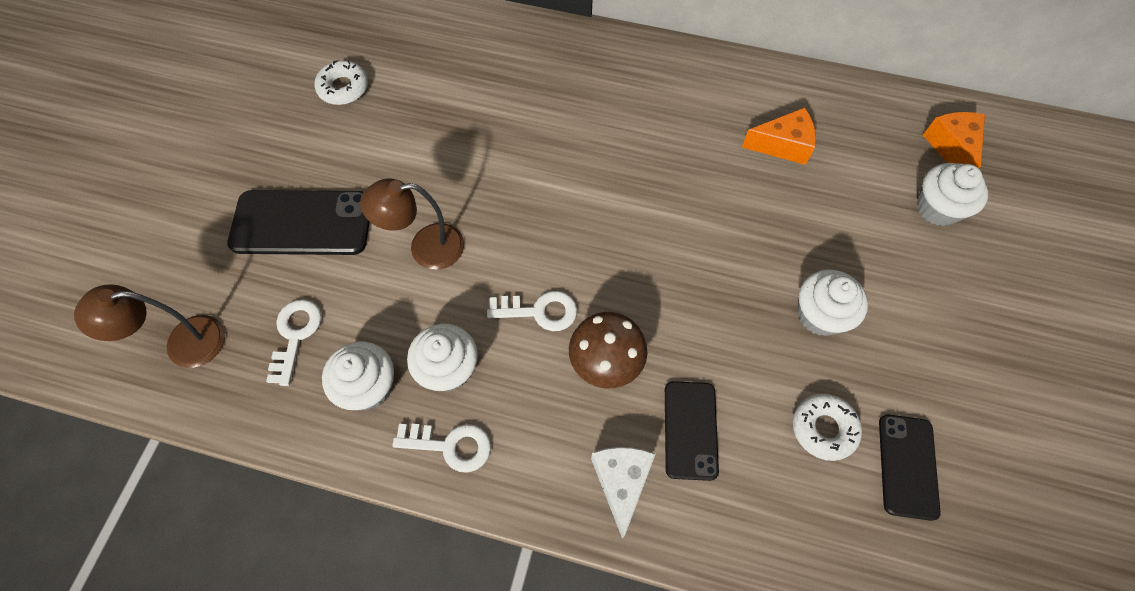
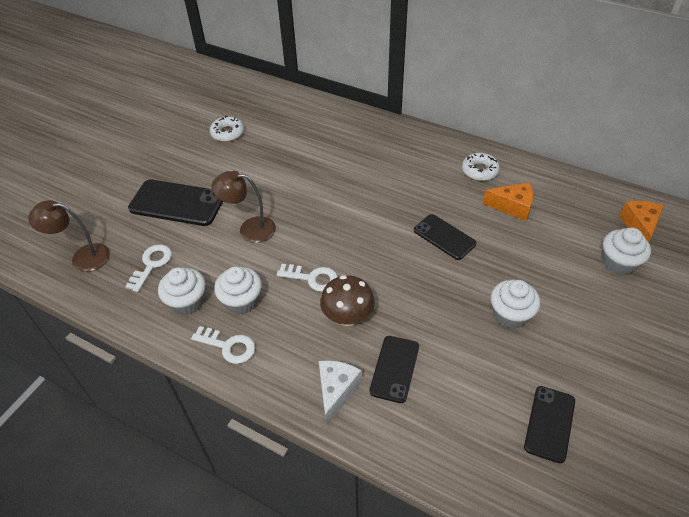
camera: 15 degrees right, 15 degrees down
white donut [793,394,862,461] -> white donut moved to [462,153,500,181]
none -> black phone [414,214,477,260]

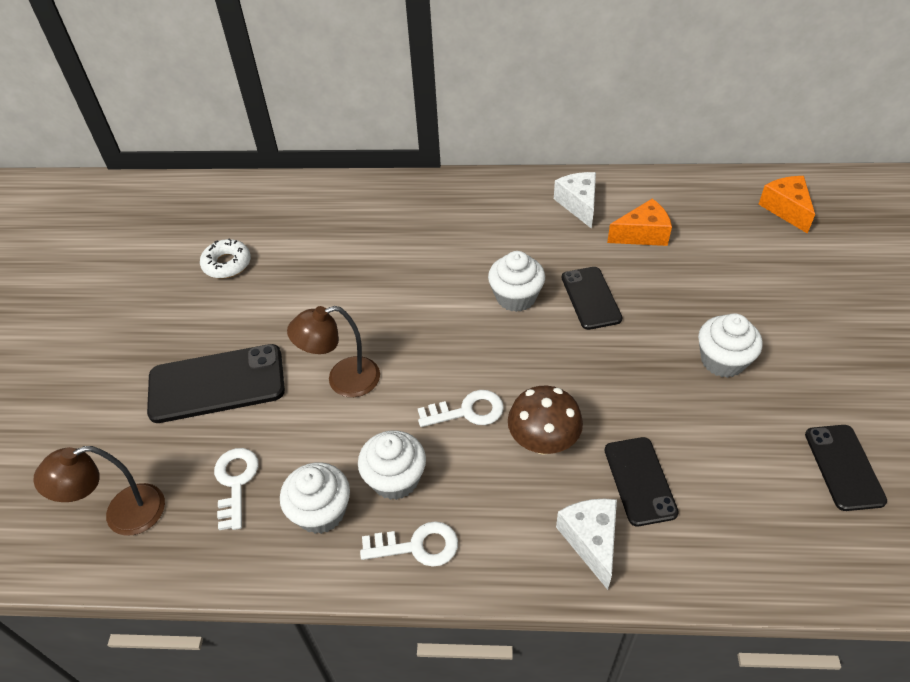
camera: 25 degrees left, 0 degrees up
black phone [414,214,477,260] -> black phone turned 60 degrees clockwise [562,267,622,330]
white donut [462,153,500,181] -> white cheese [554,172,596,229]
white cupcake [602,227,651,275] -> white cupcake moved to [488,251,545,312]

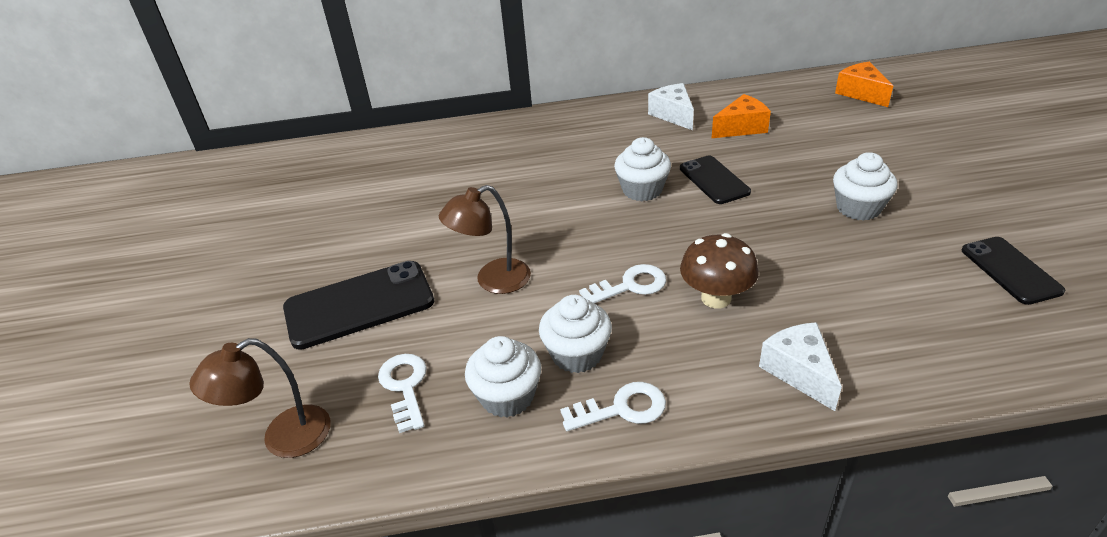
camera: 10 degrees left, 10 degrees down
white donut [200,238,251,278] -> none
black phone [605,437,679,526] -> none

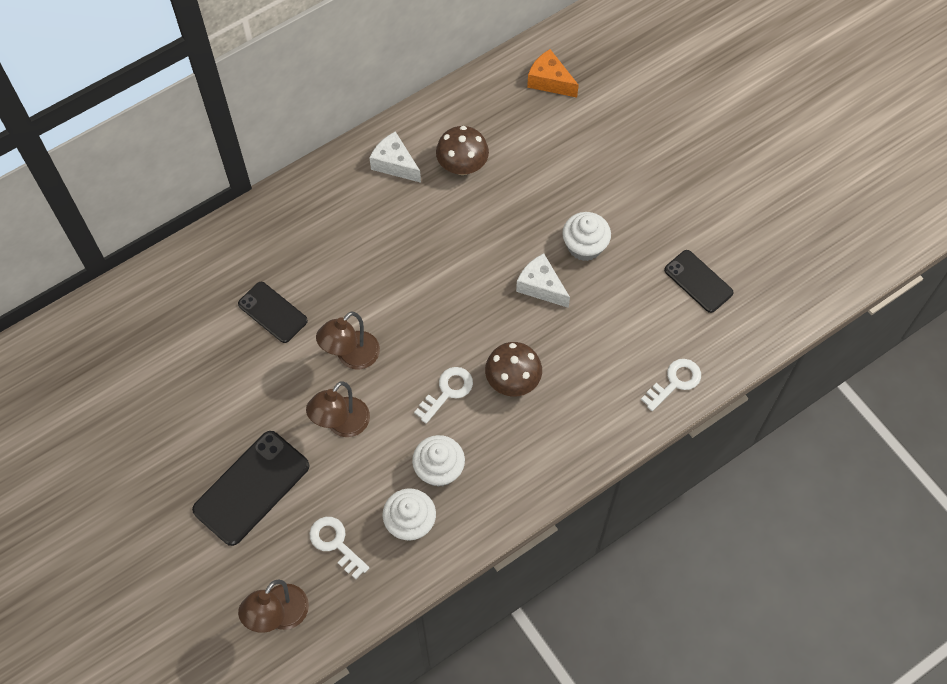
camera: 30 degrees left, 25 degrees up
white key [560,382,666,431] -> white key moved to [641,359,701,411]
white cupcake [614,137,671,201] -> none
black phone [680,156,751,204] -> black phone moved to [238,282,308,343]
orange cheese [712,94,771,138] -> brown mushroom [436,126,489,175]
white cheese [759,322,842,411] -> white cheese moved to [516,253,570,308]
none -> brown lamp [316,311,380,370]

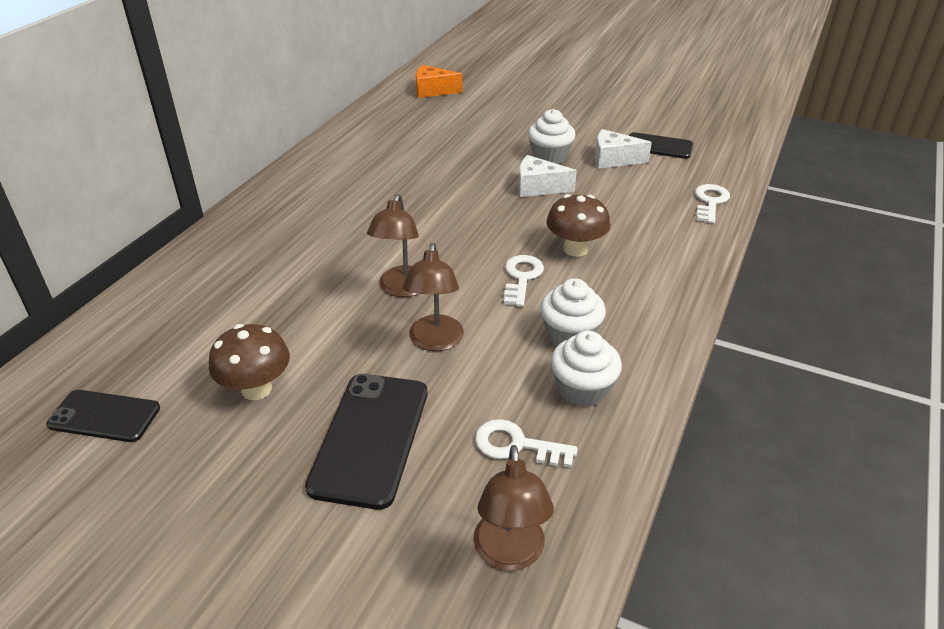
camera: 30 degrees left, 25 degrees down
black phone [238,282,308,343] -> black phone moved to [46,390,160,442]
white cheese [369,131,421,183] -> white cheese moved to [595,129,652,169]
brown mushroom [436,126,489,175] -> brown mushroom moved to [209,324,290,400]

